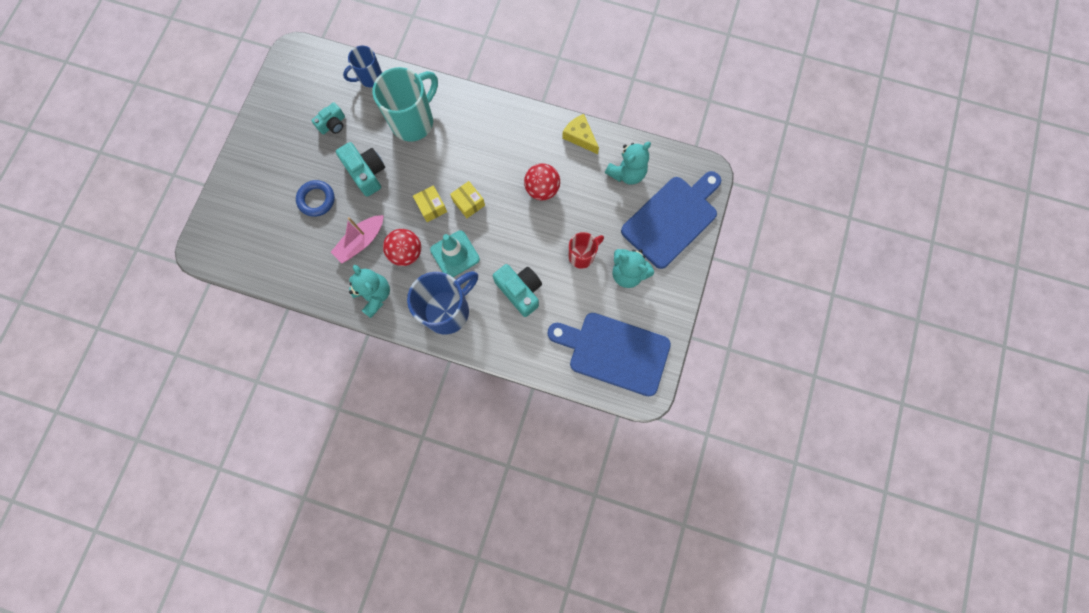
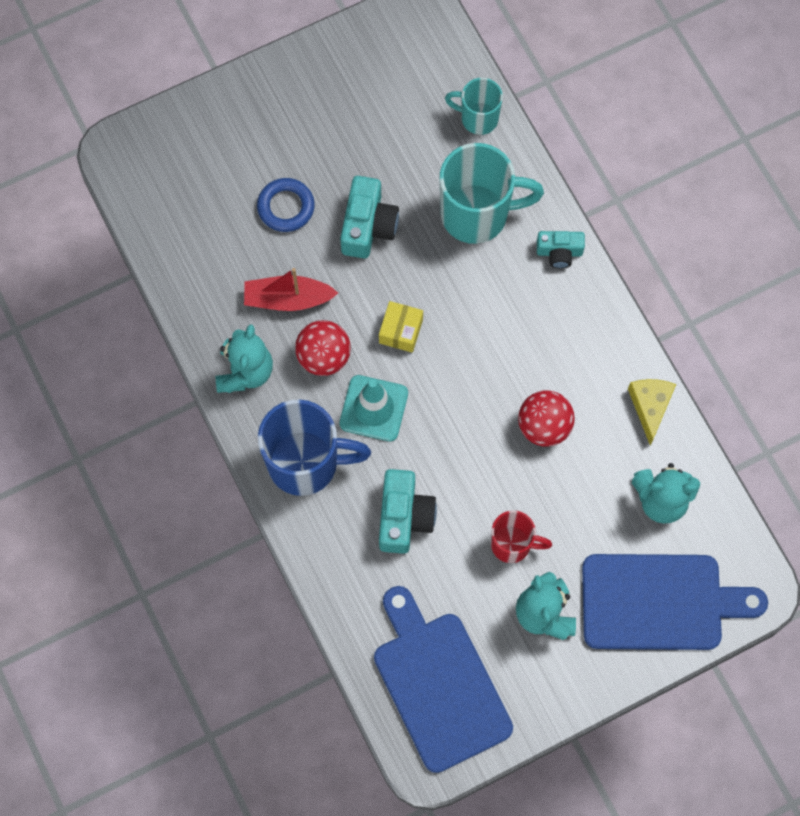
camera: 45 degrees right, 5 degrees down
turquoise camera [311,103,345,134] -> turquoise camera moved to [537,231,585,269]
pink boat [331,215,384,263] -> red boat [244,268,338,311]
blue mug [343,46,382,87] -> turquoise mug [445,78,503,135]
yellow box [450,181,485,218] -> none

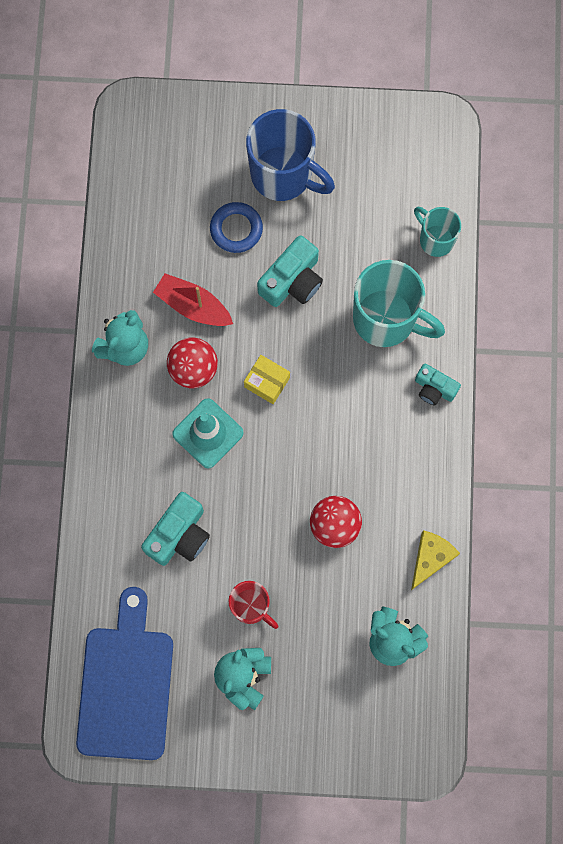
camera: 30 degrees right, 5 degrees up
blue mug [258,399,371,496] -> blue mug moved to [246,109,335,201]
yellow box [379,301,423,353] -> yellow box turned 75 degrees clockwise [244,355,290,404]
blue cutting board [582,554,768,650] -> none

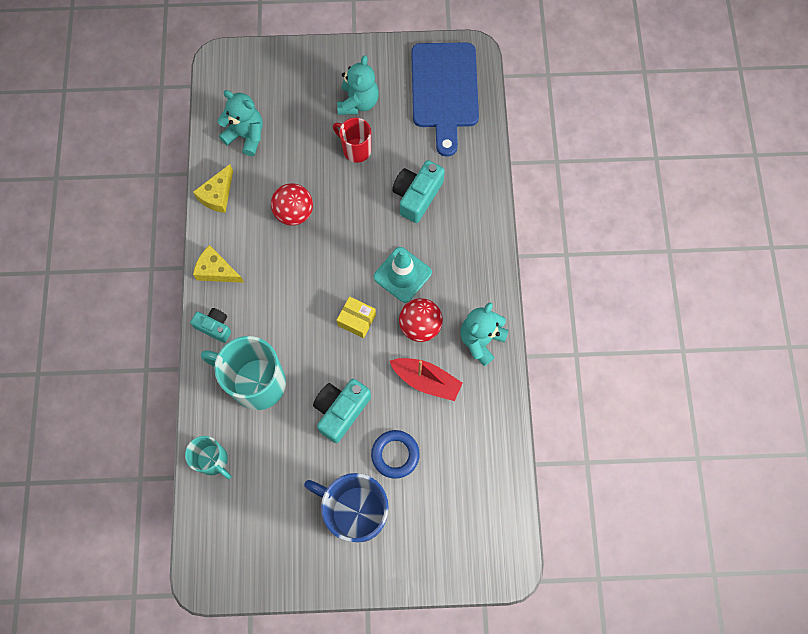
camera: 175 degrees right, 5 degrees down
none -> yellow cheese [193,245,244,283]

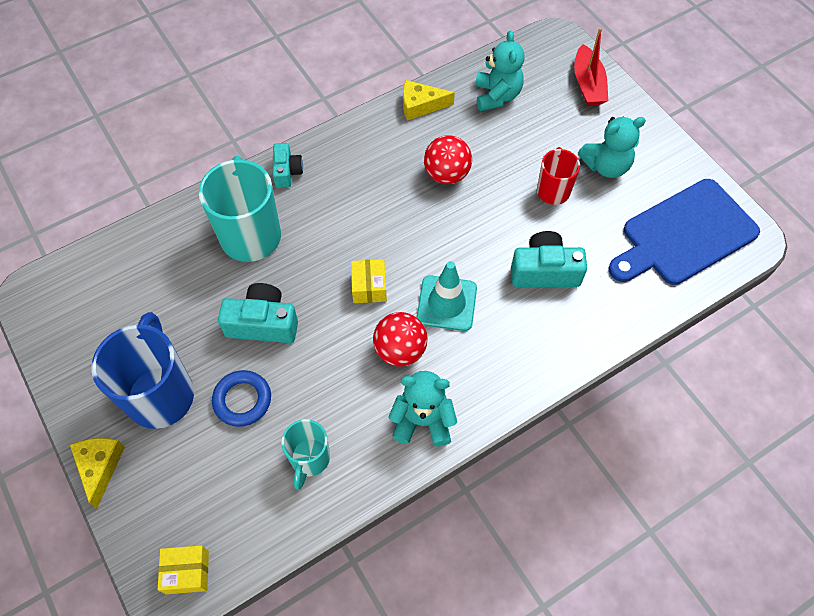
camera: 60 degrees right, 10 degrees down
turquoise mug [185,436,232,479] -> turquoise mug moved to [281,419,330,490]
yellow cheese [193,245,244,283] -> yellow cheese moved to [70,438,125,508]
red boat [390,358,463,401] -> red boat moved to [574,28,608,106]
none -> yellow box [158,545,209,594]

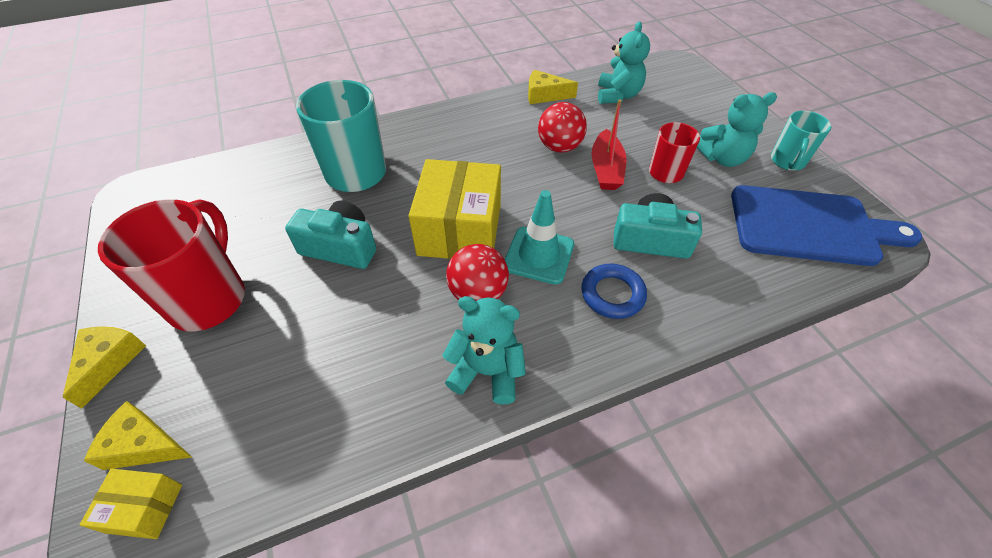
camera: 10 degrees right, 10 degrees down
blue mug [92,312,194,429] -> red mug [98,199,245,331]
blue ring [212,370,271,427] -> blue ring moved to [582,264,647,319]
turquoise camera [273,143,303,188] -> none
turquoise mug [281,419,330,490] -> turquoise mug moved to [771,111,832,171]
yellow box [351,259,387,303] -> yellow box [408,159,501,259], size x2.10
red boat [574,28,608,106] -> red boat moved to [592,99,626,190]
blue cutting board [608,179,760,285] -> blue cutting board turned 150 degrees counterclockwise [731,185,922,266]
none -> yellow cheese [84,401,192,470]

